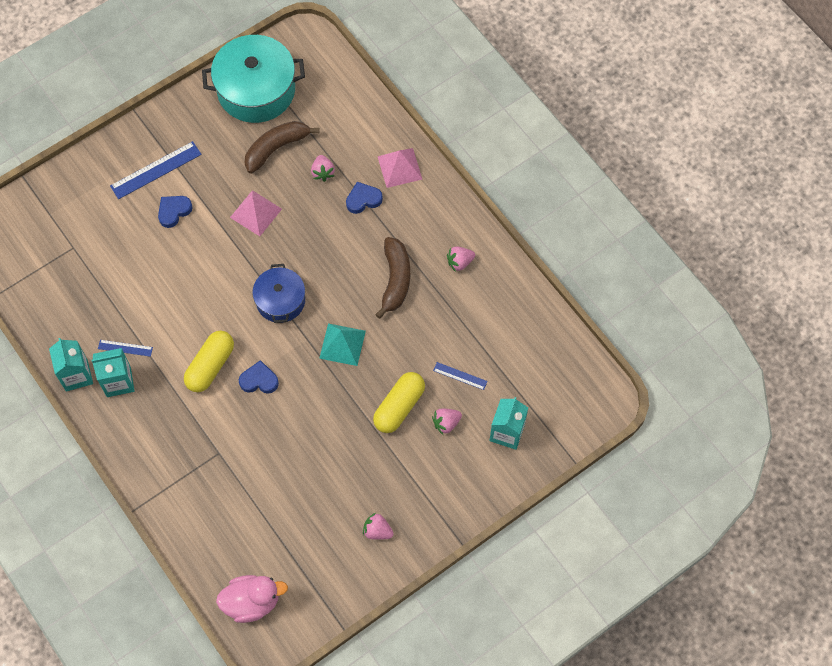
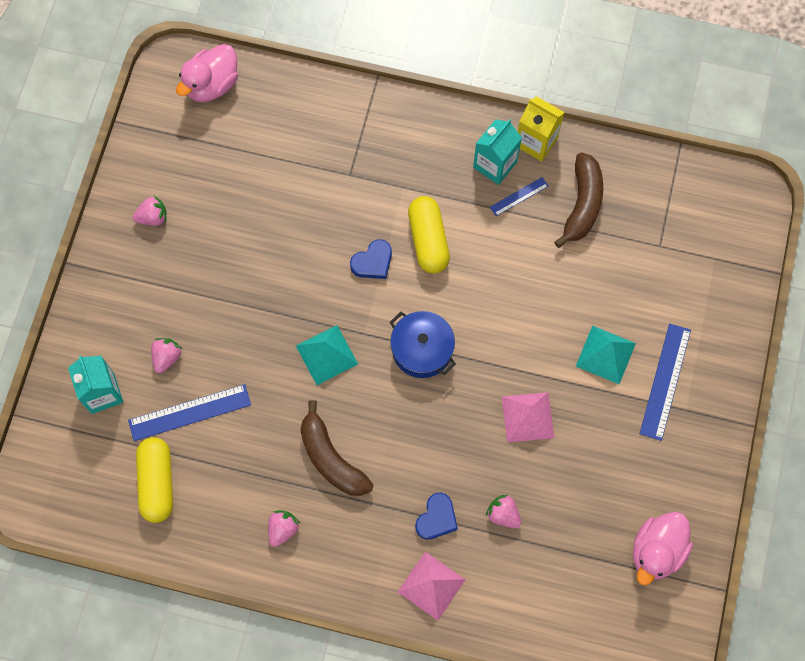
camera: 140 degrees right, 5 degrees up
turquoise carton [49,338,93,392] -> yellow carton [518,96,565,161]
blue heart [158,196,193,228] -> turquoise pyramid [576,326,636,384]
turquoise pot [202,35,305,123] -> pink duck [633,512,693,585]
brown banana [245,121,320,173] -> brown banana moved to [554,153,603,248]
yellow capsule [373,372,425,433] -> yellow capsule moved to [136,437,173,523]
blue ruler [433,362,488,390] -> blue ruler [128,384,251,441], size x1.84

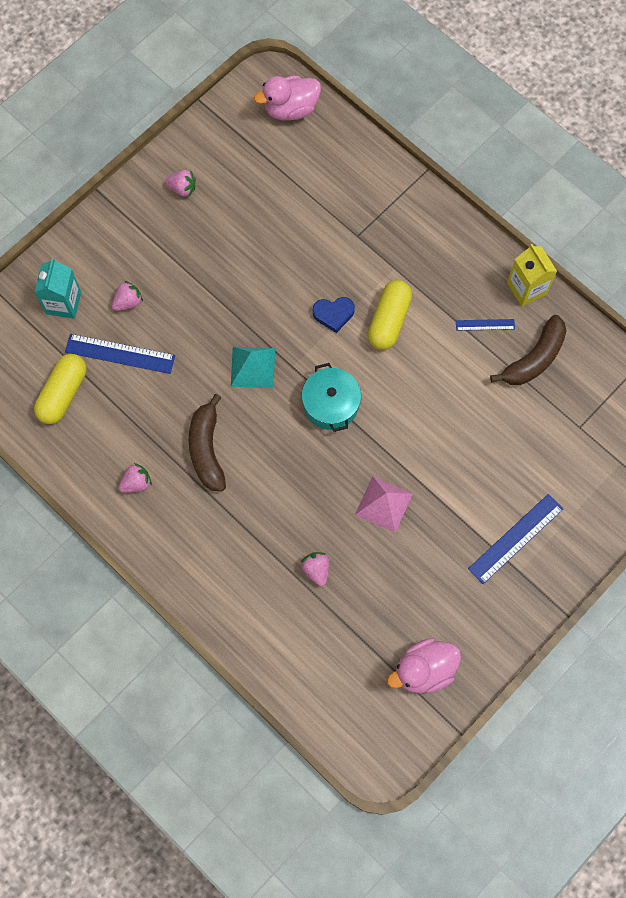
camera: 30 degrees right, 0 degrees up
blue pot [390,311,456,378] -> turquoise pot [302,363,361,432]
pink pyramid [398,552,466,620] -> none
blue heart [415,493,458,540] -> none
turquoise carton [473,119,522,185] -> none
turquoise pyramid [576,326,636,384] -> none

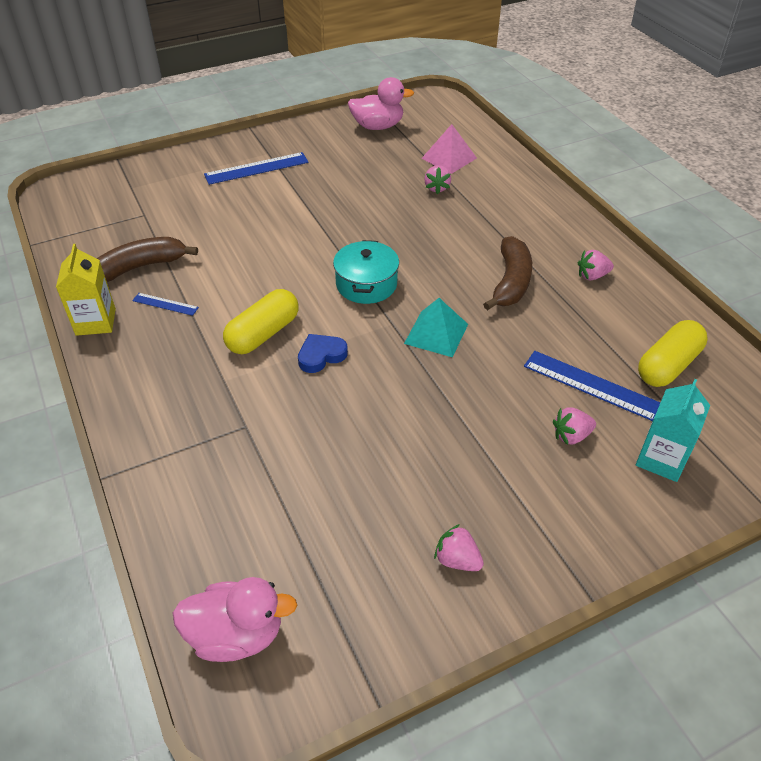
camera: 160 degrees left, 25 degrees down
blue heart [313,297,355,333] -> blue heart turned 45 degrees counterclockwise [298,334,348,373]
pink pyramid [355,476,413,533] -> pink pyramid moved to [421,124,477,174]

